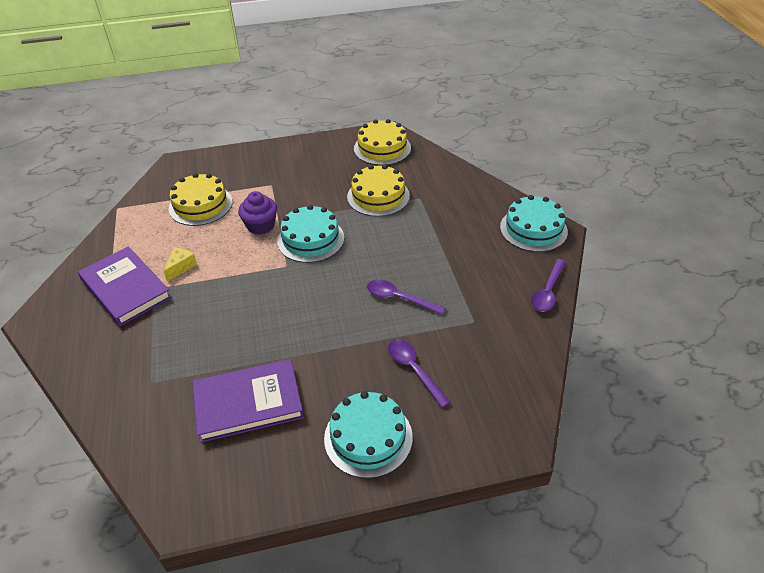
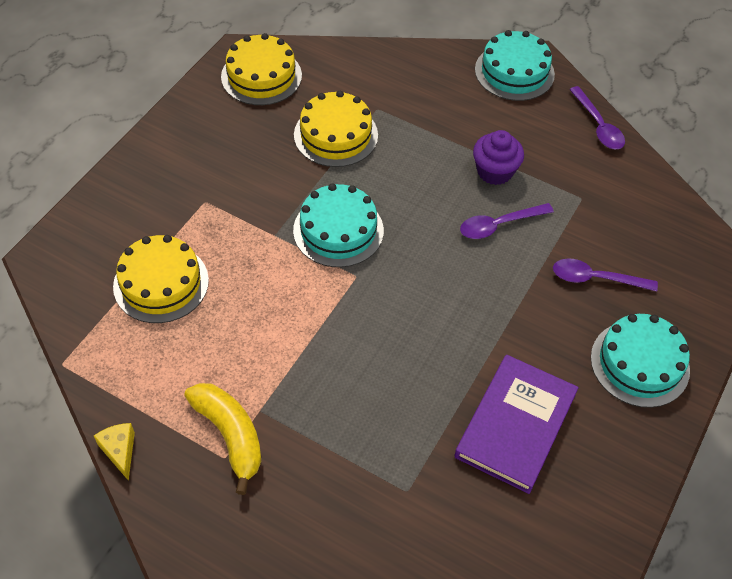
camera: 50 degrees left, 10 degrees up
purple book [78,246,172,326] -> yellow banana [184,383,261,495]
yellow cheese [164,248,197,282] -> yellow cheese moved to [94,423,135,481]
purple cupcake [238,191,277,235] -> purple cupcake moved to [473,130,524,185]

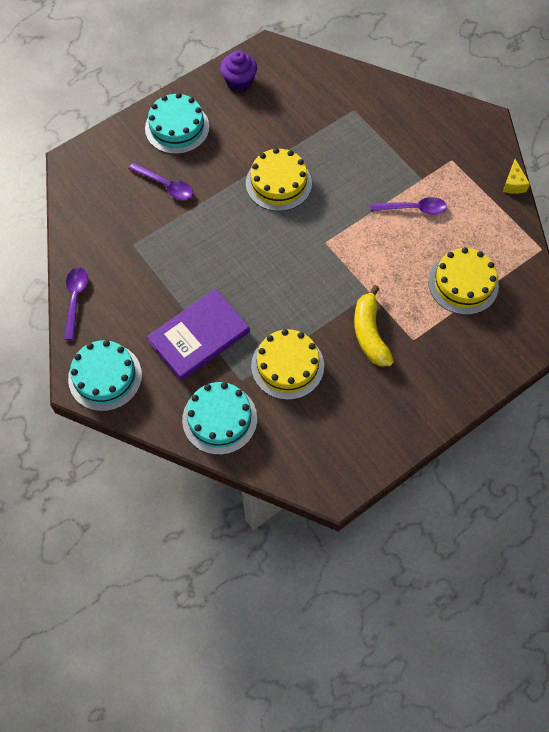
camera: 155 degrees left, 10 degrees up
yellow banana [184,383,261,495] -> yellow banana moved to [354,285,394,367]
yellow cake [221,33,302,105] -> yellow cake moved to [246,148,312,211]
turquoise cake [293,184,384,267] -> turquoise cake moved to [182,382,257,455]
purple book [455,355,578,494] -> purple book moved to [147,289,250,381]
purple spoon [460,203,554,239] -> purple spoon moved to [370,197,447,215]
purple cupcake [473,130,524,185] -> purple cupcake moved to [220,50,257,92]

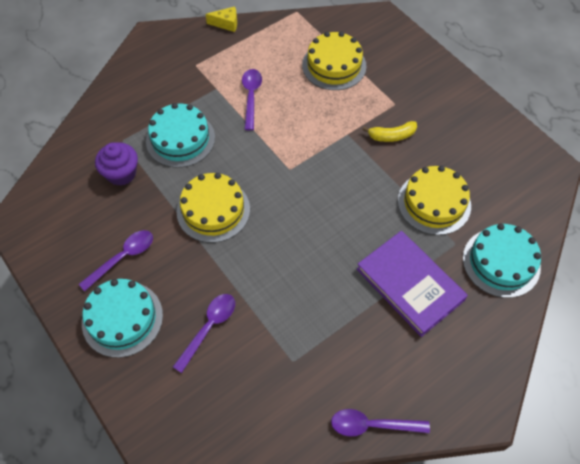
camera: 90 degrees left, 5 degrees down
turquoise cake [68,340,142,411] -> turquoise cake moved to [146,103,215,168]
purple cupcake [220,50,257,92] -> purple cupcake moved to [95,142,138,186]
yellow banana [354,285,394,367] -> yellow banana [362,121,417,142], size x0.65
none -> purple spoon [79,230,153,291]

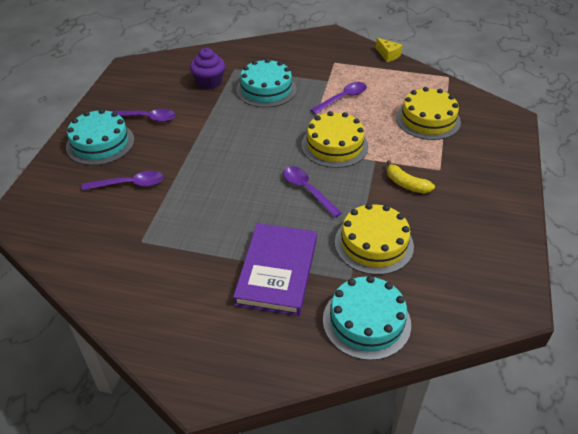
camera: 50 degrees right, 15 degrees down
yellow cake [176,173,250,243] -> yellow cake moved to [301,111,368,168]
purple spoon [331,409,430,437] -> purple spoon moved to [283,166,342,218]

